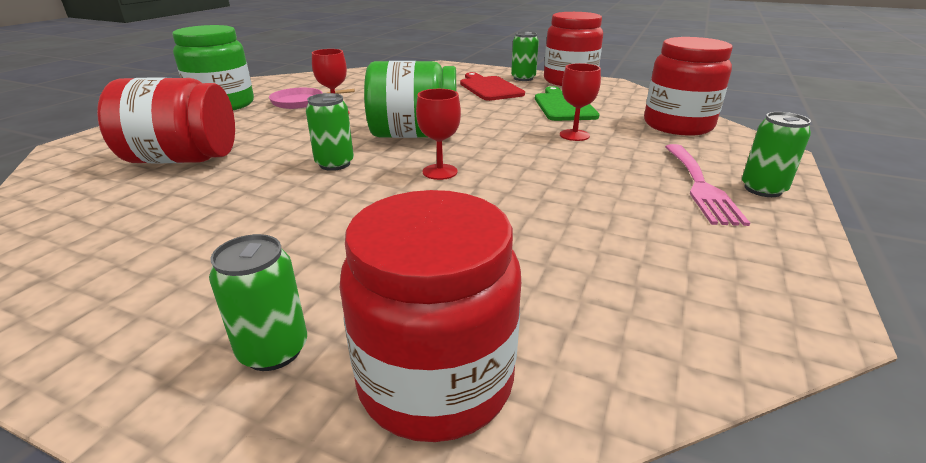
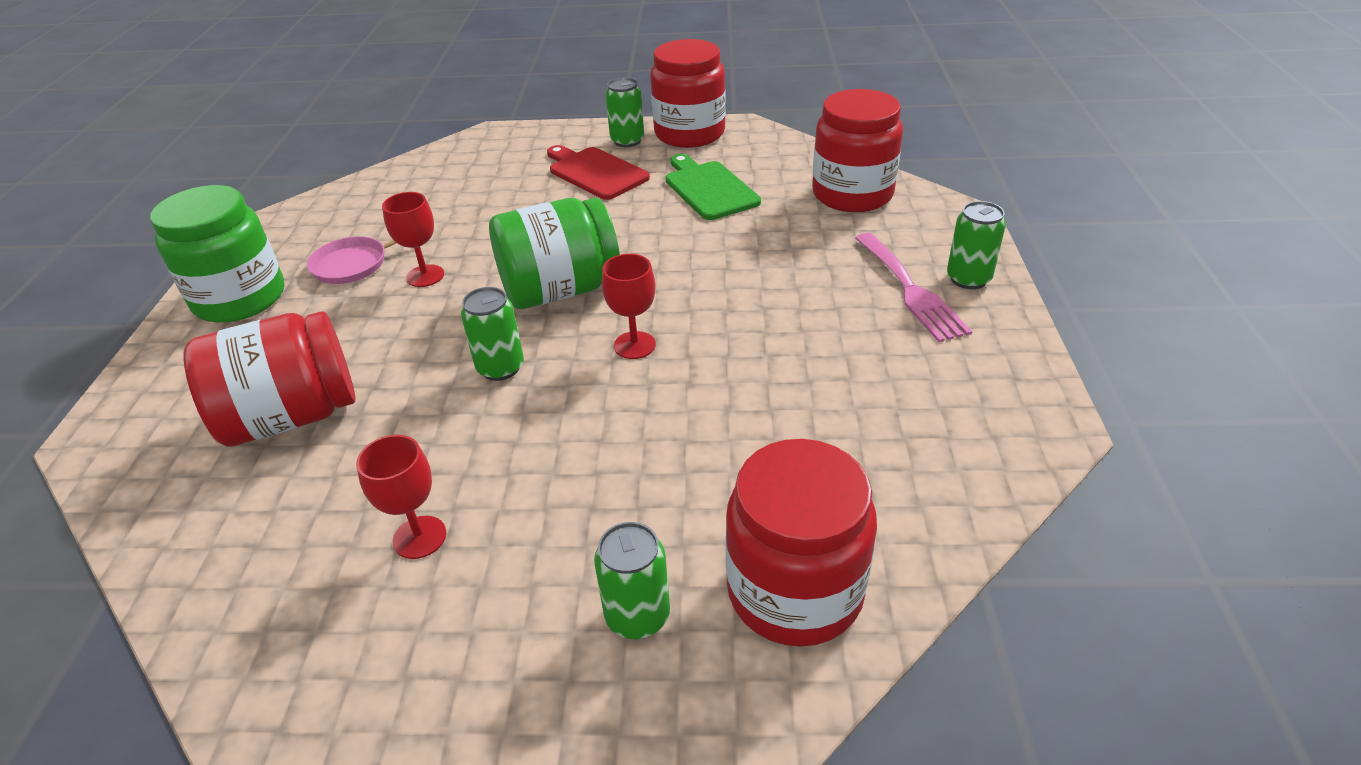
camera: 20 degrees left, 10 degrees up
red goblet [560,63,601,141] -> red goblet moved to [356,435,446,559]

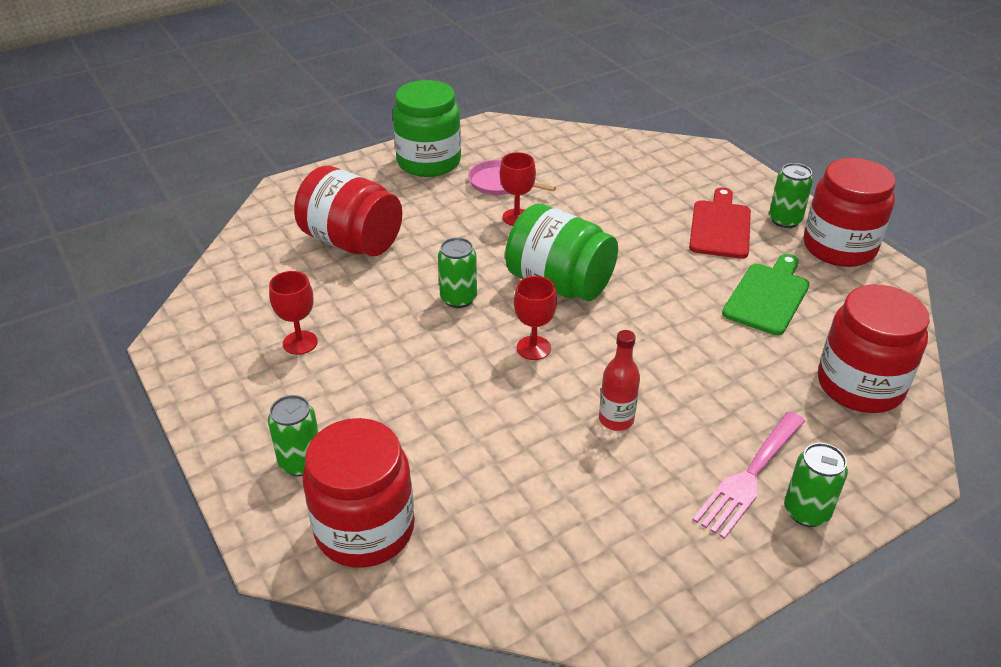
camera: 55 degrees right, 0 degrees up
none -> red bottle [599,330,640,431]

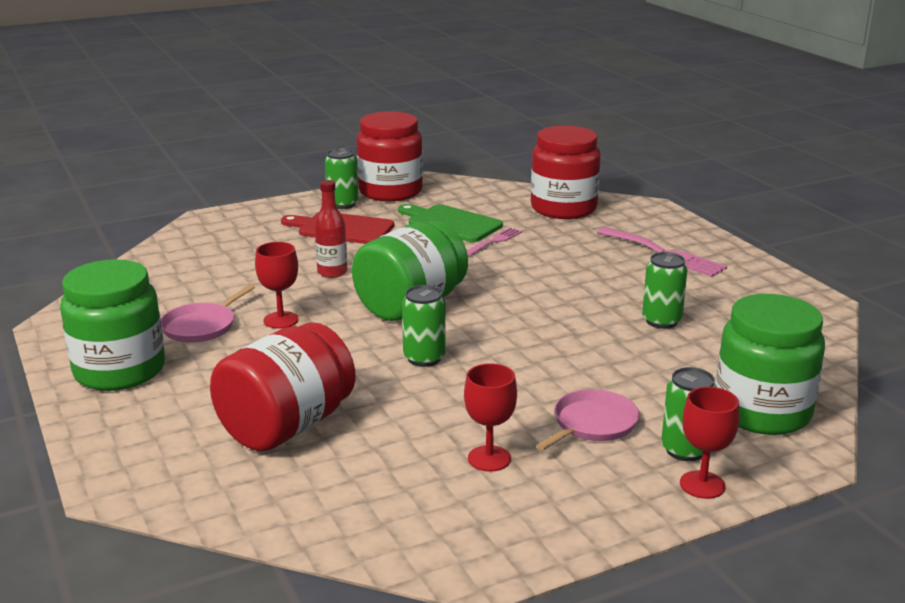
camera: 85 degrees left, 15 degrees down
red jar [303,418,415,568] -> green jar [716,294,825,435]
red goblet [514,276,557,360] -> red goblet moved to [680,387,739,499]
red bottle [599,330,640,431] -> red bottle moved to [315,180,347,278]
green can [784,443,848,527] -> green can moved to [642,252,687,329]
none -> pink fork [467,228,522,256]
none -> pink pan [536,389,639,451]

